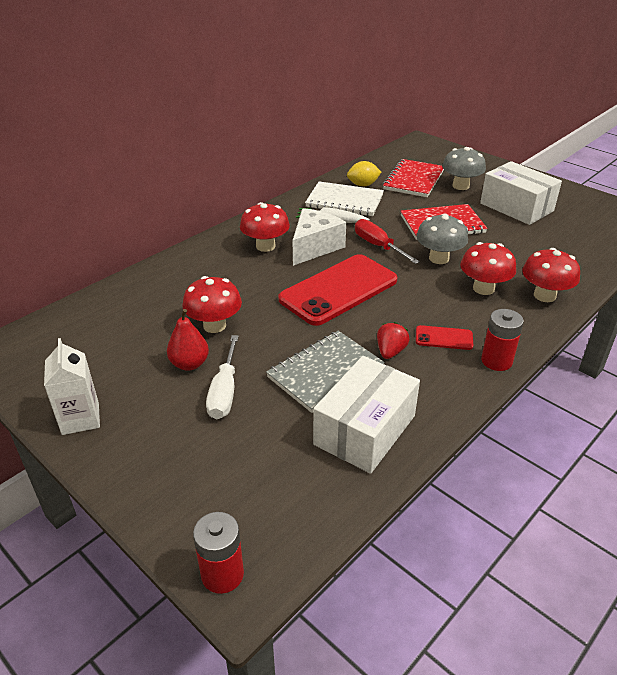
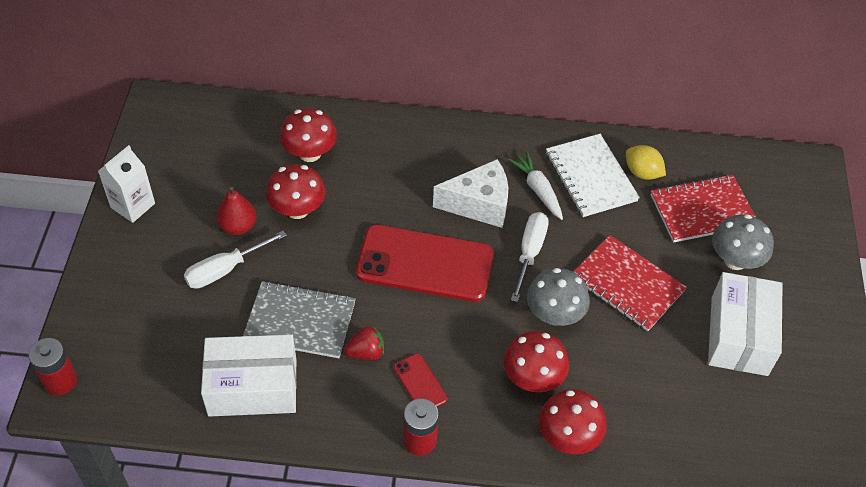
camera: 50 degrees right, 15 degrees up
red mushroom [240,202,290,252] -> red mushroom moved to [280,108,337,162]
red screwdriver [355,219,420,264] -> white screwdriver [511,212,549,302]

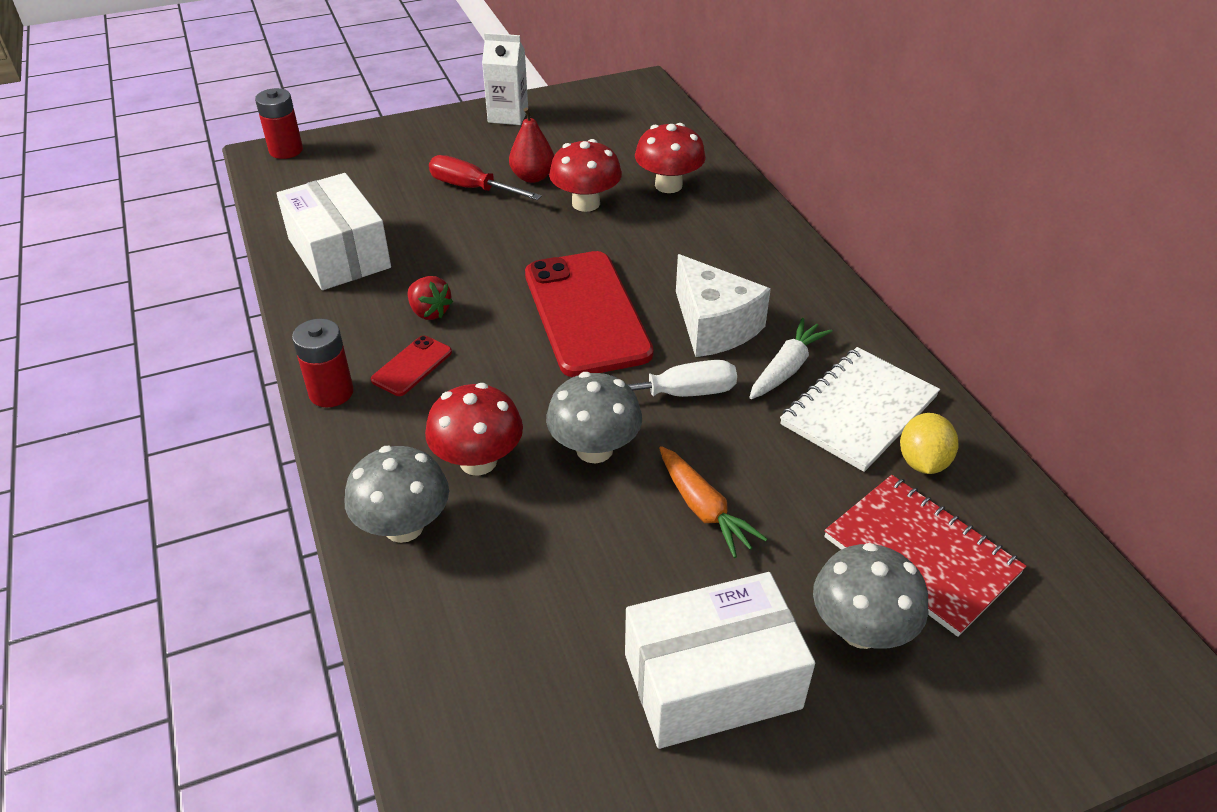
camera: 65 degrees right, 10 degrees down
white screwdriver [184,231,287,289] -> red screwdriver [429,155,542,200]
grey notebook [243,281,356,358] -> none
red mushroom [539,389,607,454] -> grey mushroom [344,446,449,543]
red notebook [574,235,687,331] -> orange carrot [659,446,767,558]

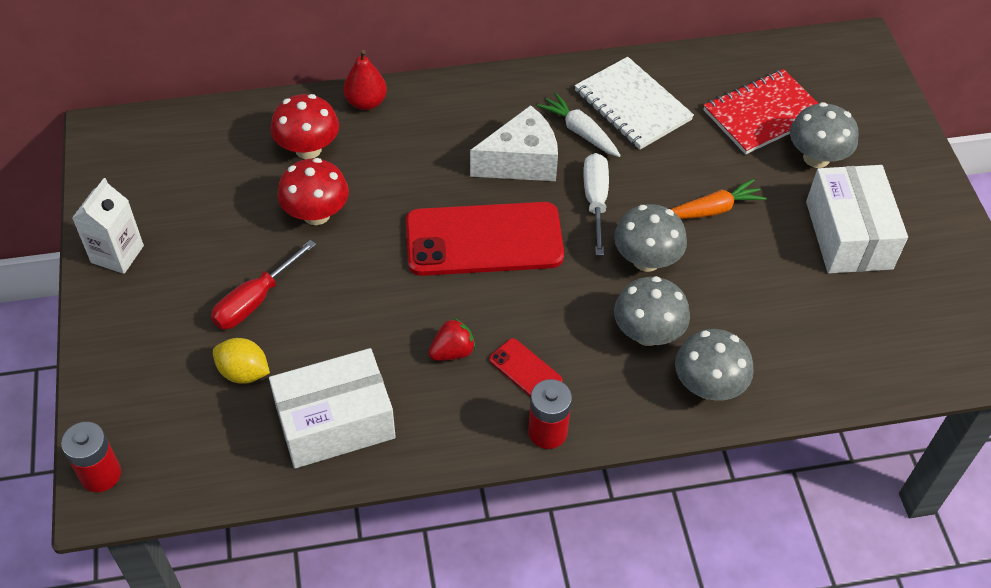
camera: 80 degrees left, 10 degrees up
red mushroom [425,383,523,476] -> grey mushroom [614,276,690,346]
red pear [509,108,554,183] -> red pear moved to [343,50,387,110]
yellow lemon [900,413,959,474] -> yellow lemon moved to [213,338,270,384]

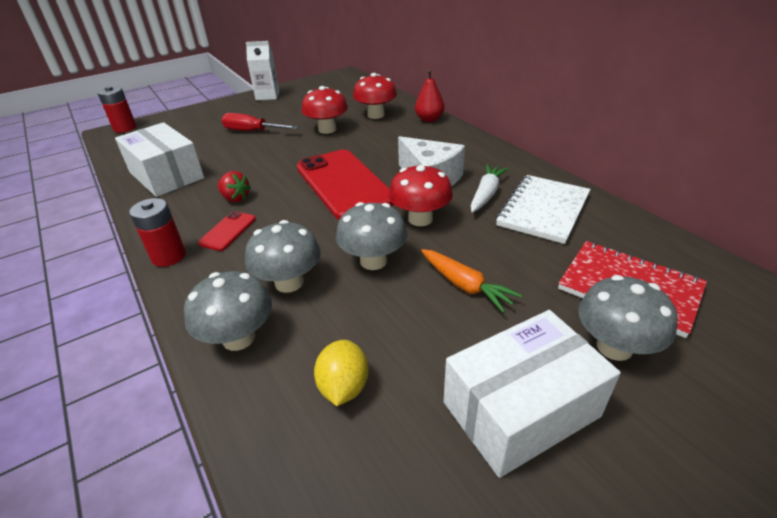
camera: 70 degrees right, 15 degrees down
yellow lemon [213,338,270,384] -> yellow lemon moved to [314,340,369,406]
white screwdriver [583,153,609,256] -> red mushroom [389,163,453,226]

